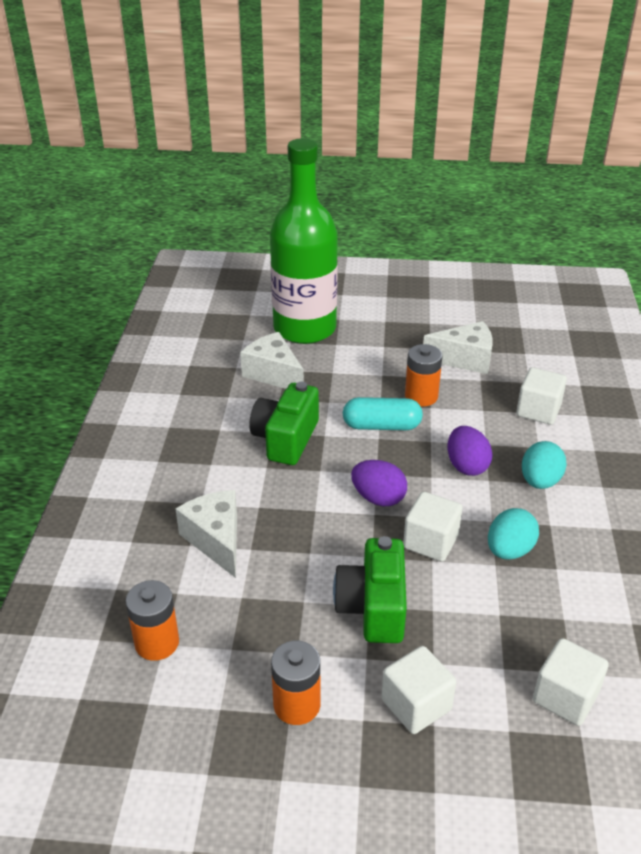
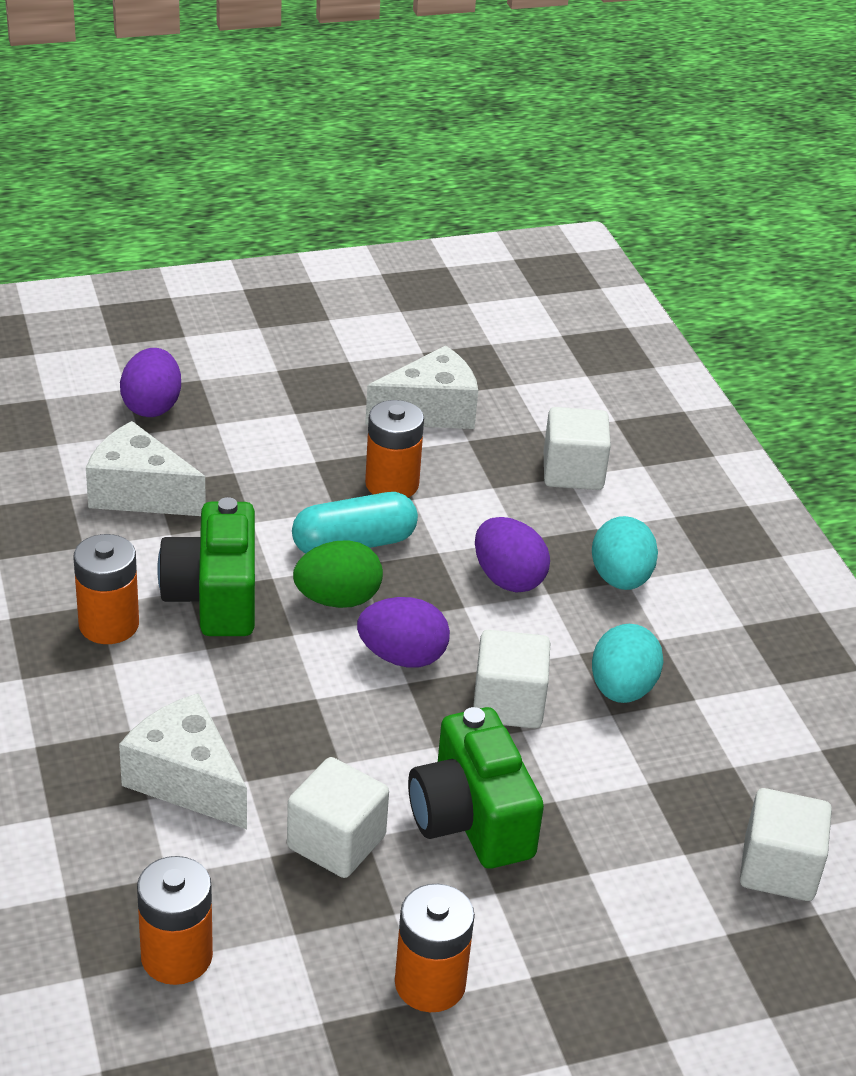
camera: 25 degrees left, 0 degrees up
green bottle [270,138,338,344] -> purple egg [120,348,181,417]
white cube [381,646,456,734] -> white cube moved to [287,757,389,878]
none -> orange battery [73,534,139,644]
none -> green egg [293,540,383,608]

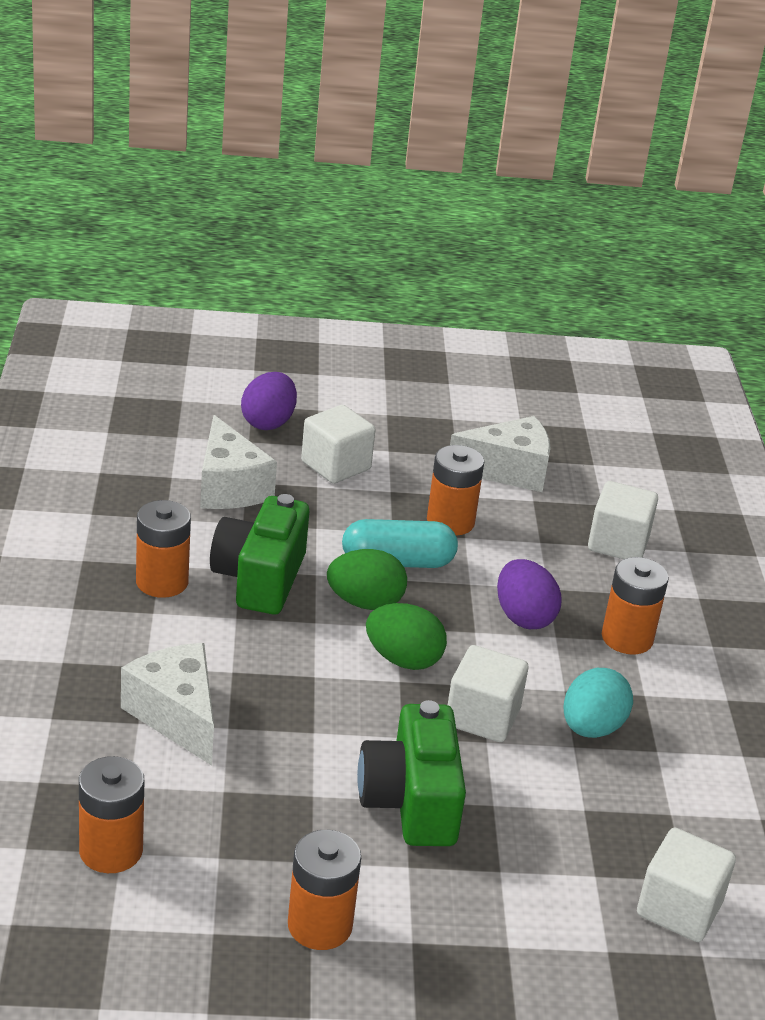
camera: 15 degrees right, 5 degrees down
white cheese [86,421,206,516] -> white cheese turned 150 degrees counterclockwise [200,415,277,509]
white cube [287,757,389,878] -> white cube moved to [301,405,375,484]
purple egg [357,597,450,668] -> green egg [366,603,447,670]
turquoise egg [592,516,658,590] -> orange battery [602,557,669,655]

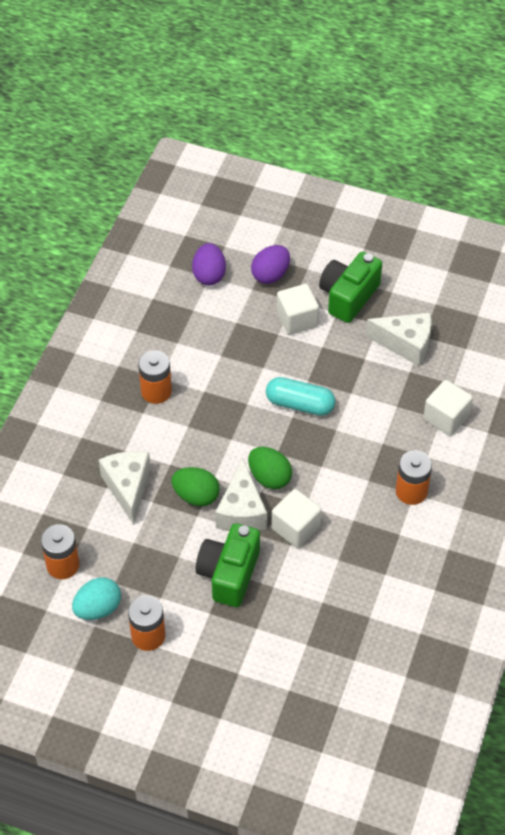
camera: 25 degrees right, 20 degrees up
white cheese [200,415,277,509] -> white cheese moved to [215,459,267,531]
green camera [210,494,309,615] -> green camera moved to [319,252,382,323]
green egg [327,549,407,610] -> green egg moved to [171,467,220,506]
orange battery [427,445,484,536] -> none
purple egg [497,559,562,629] -> purple egg moved to [192,243,226,285]
turquoise egg [563,668,633,738] -> turquoise egg moved to [72,577,121,620]
white cube [637,828,736,942] -> none

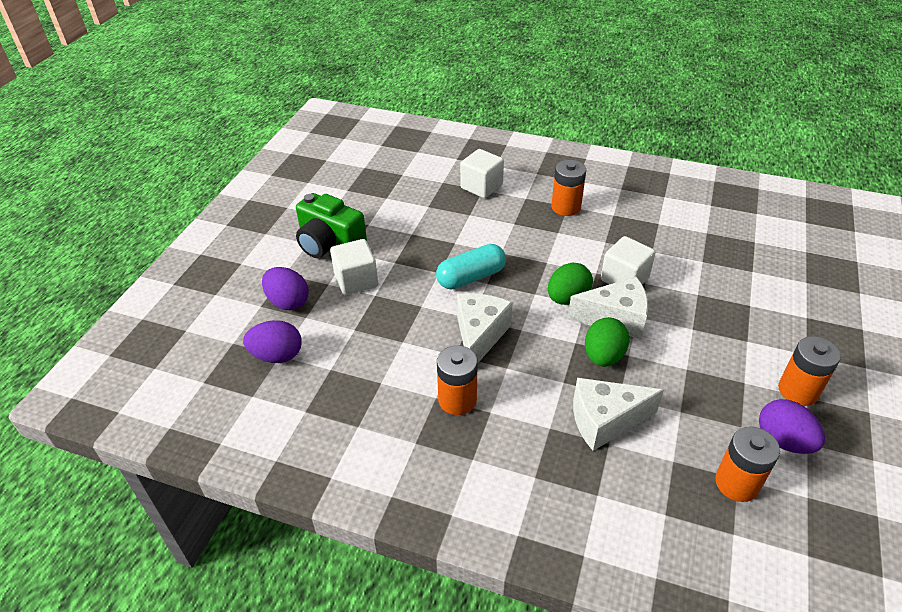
camera: 90 degrees left, 10 degrees down
turquoise egg [72,577,121,620] -> purple egg [759,399,825,454]
green camera [196,523,260,607] -> none
turquoise capsule [266,377,335,416] -> turquoise capsule turned 45 degrees clockwise [436,244,506,290]
white cheese [366,313,432,366] -> white cheese moved to [457,293,513,363]

